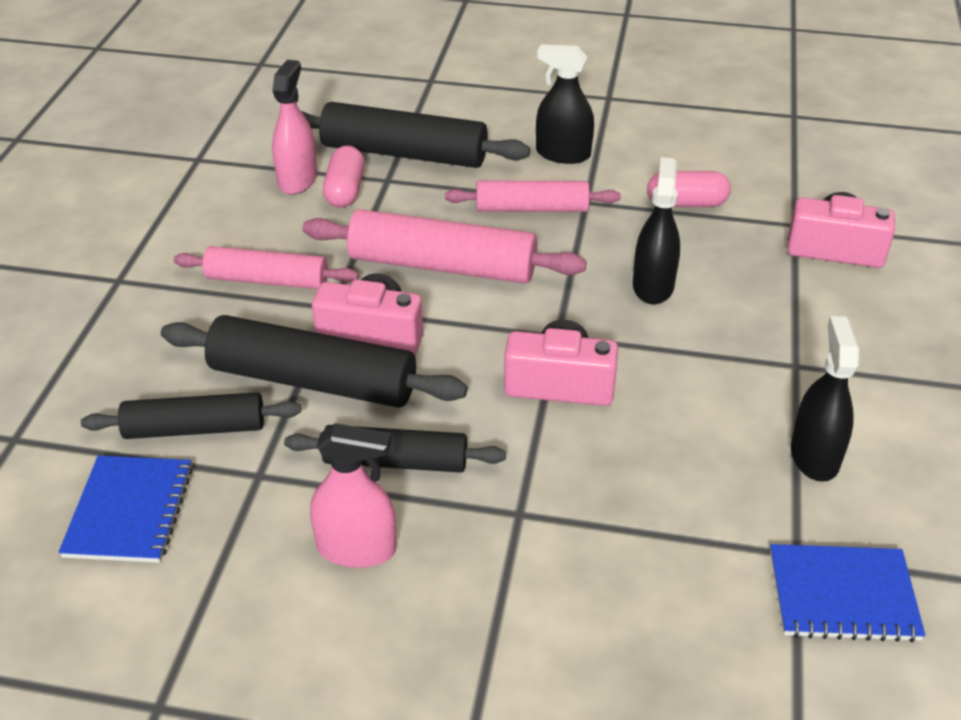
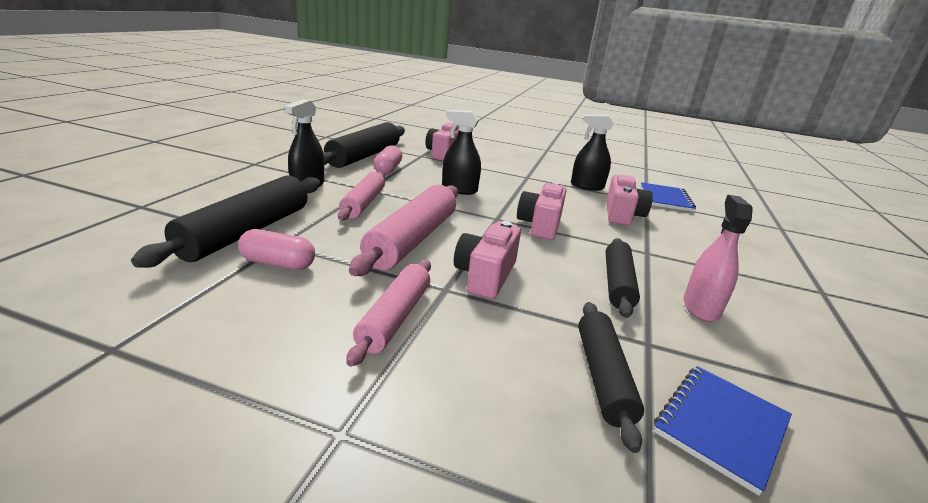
camera: 85 degrees left, 15 degrees down
blue notebook [59,456,193,563] -> blue notebook turned 60 degrees counterclockwise [654,366,792,496]
black rolling pin [161,315,467,408] -> black rolling pin moved to [323,122,405,168]
pink spray bottle [272,60,317,195] -> none
none -> pink camera [606,175,653,226]

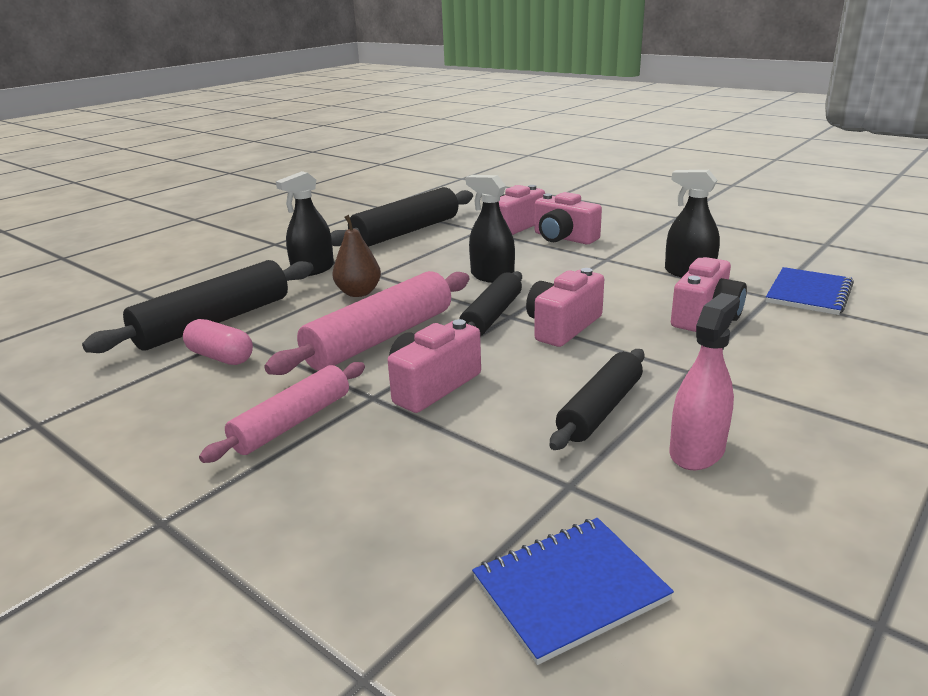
camera: 25 degrees right, 0 degrees up
pink rolling pin [338,172,385,220] -> brown pear [332,215,381,297]
pink capsule [373,145,402,175] -> none
black rolling pin [578,302,644,453] -> black rolling pin moved to [459,271,522,336]
none -> pink camera [534,192,602,244]

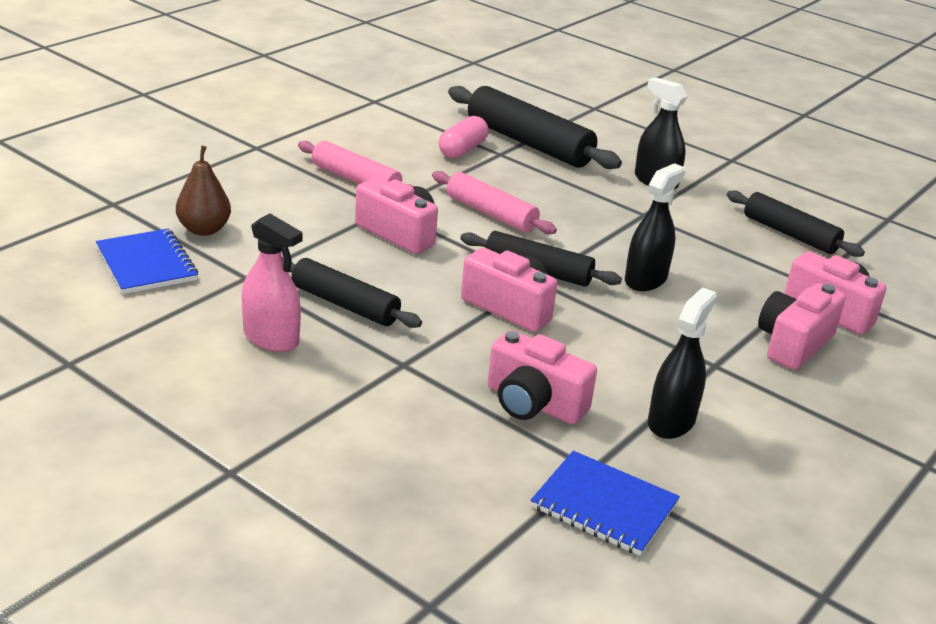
camera: 85 degrees right, 5 degrees up
pink rolling pin [264,271,469,375] -> pink rolling pin [432,171,557,234], size x0.64
black rolling pin [331,187,473,247] -> black rolling pin [727,190,865,257], size x0.64
brown pear [332,215,381,297] -> brown pear moved to [176,145,231,236]

